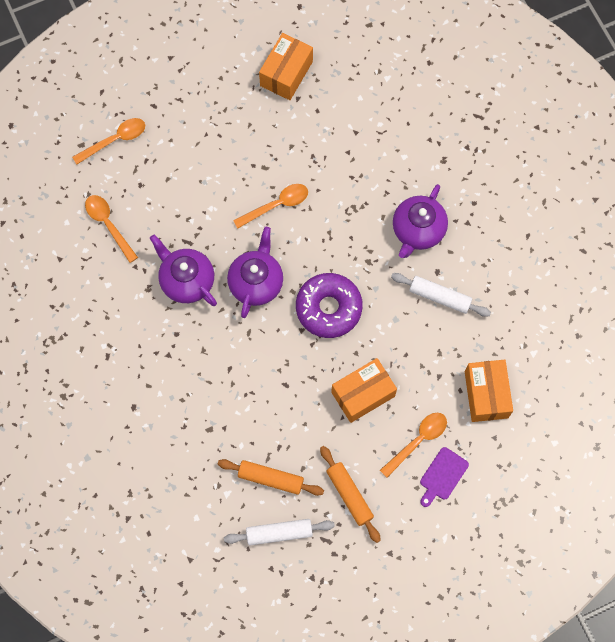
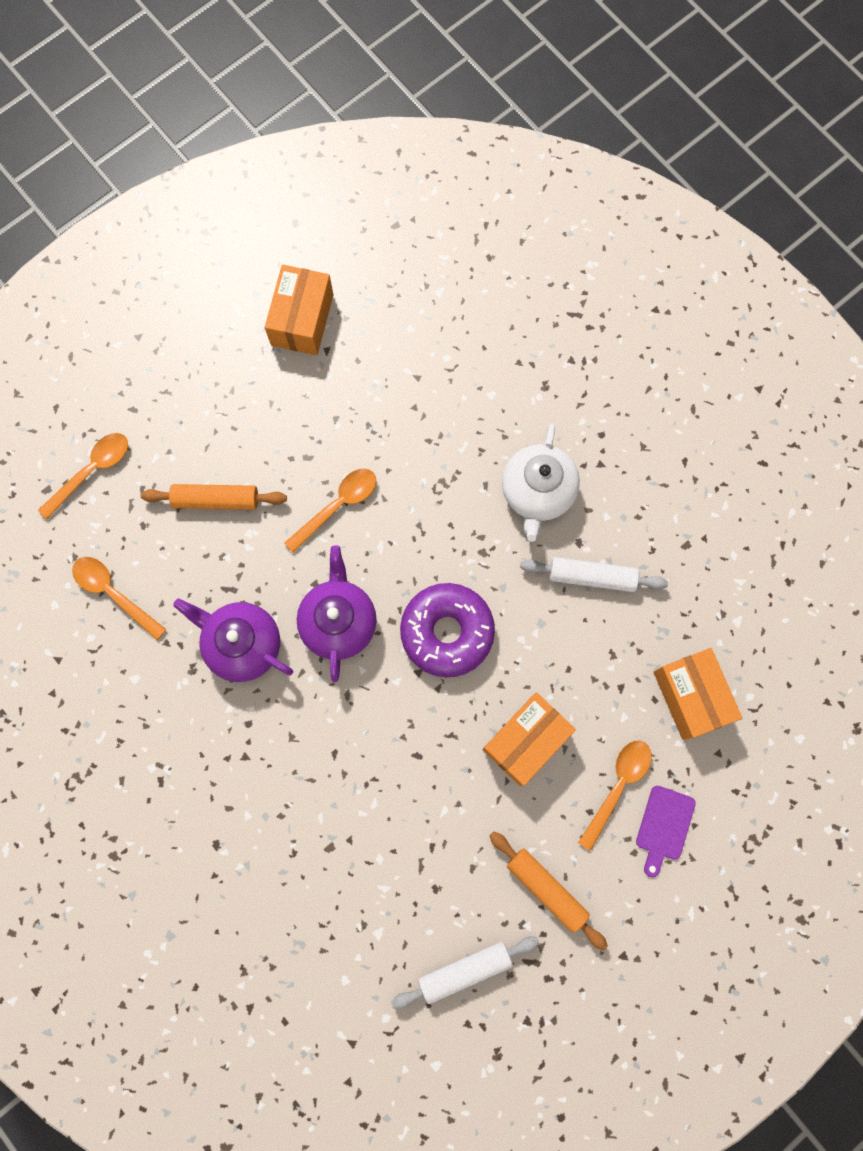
camera: 15 degrees left, 5 degrees up
orange rolling pin [218,459,324,496] -> orange rolling pin moved to [141,484,287,510]
purple teapot [393,184,448,258] -> white teapot [502,424,580,542]

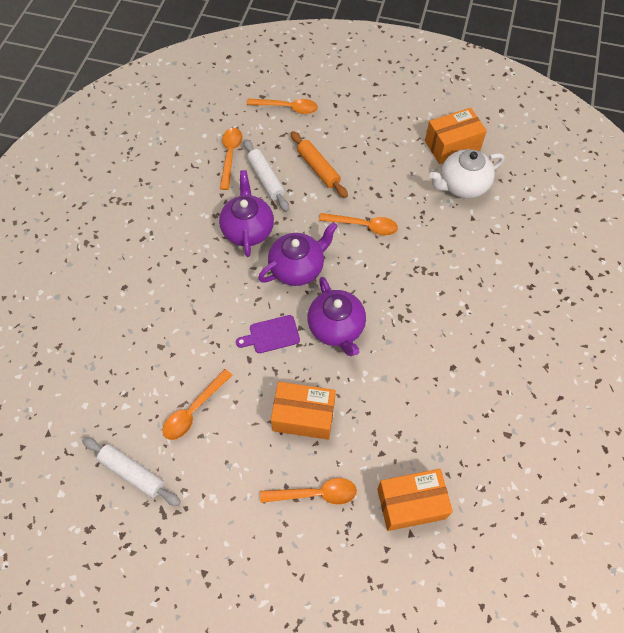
camera: 55 degrees right, 15 degrees down
purple donut [400,583,495,677] -> purple teapot [307,277,366,356]
orange rolling pin [490,832,608,951] -> none
white teapot [502,424,580,542] -> white teapot moved to [429,149,504,198]
white rolling pin [520,557,668,592] -> white rolling pin moved to [244,139,289,212]
purple cutting board [636,786,696,877] -> purple cutting board moved to [236,315,300,353]
orange box [654,648,742,740] -> orange box turned 45 degrees clockwise [377,469,453,531]
none -> orange spoon [163,369,232,440]

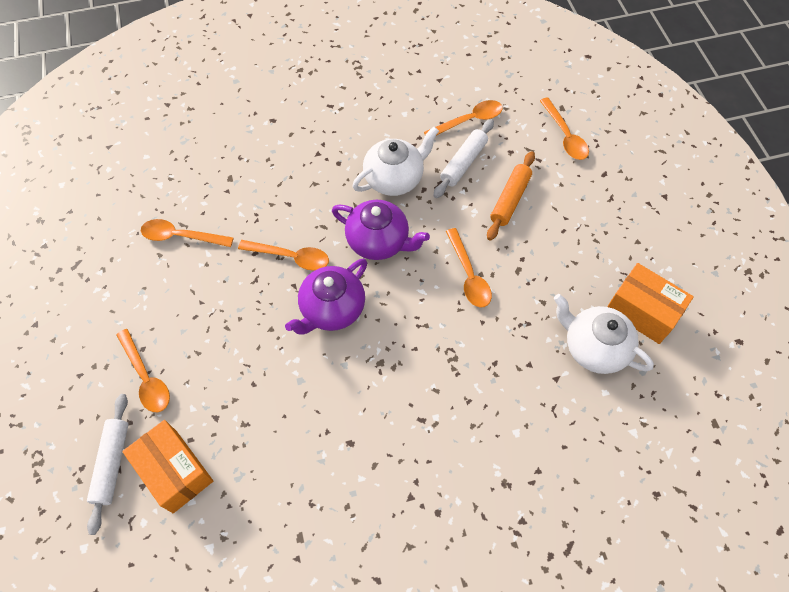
camera: 60 degrees right, 0 degrees up
white rolling pin [82,437,181,506] -> white rolling pin moved to [87,394,128,535]
purple teapot [219,170,274,257] -> white teapot [352,127,439,196]
purple cutting board [236,315,300,353] -> orange spoon [238,240,329,271]
orange box [271,382,336,440] -> none

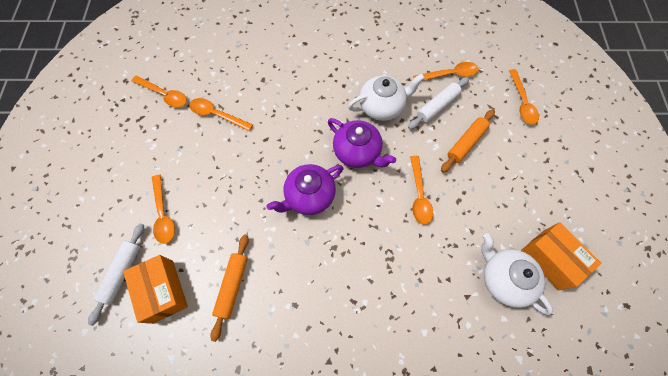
camera: 15 degrees right, 5 degrees up
orange spoon [238,240,329,271] -> orange spoon moved to [132,76,187,108]
none -> orange rolling pin [210,235,249,342]

